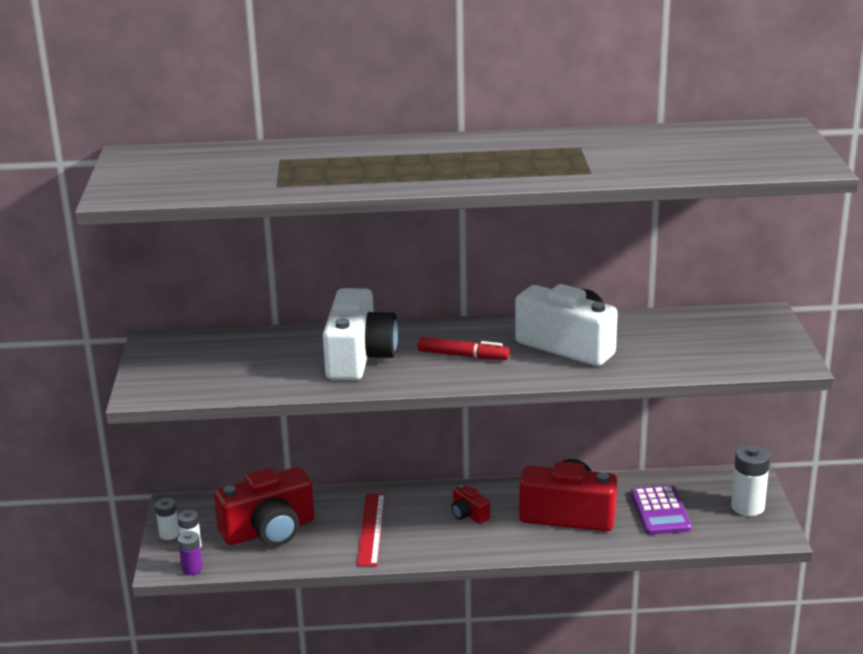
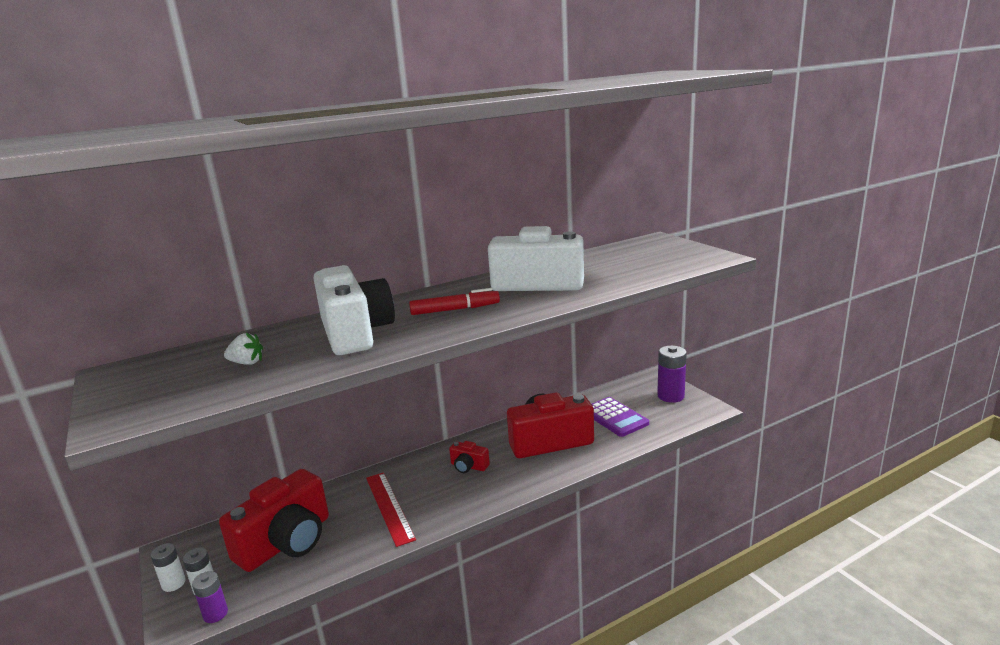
camera: 25 degrees left, 5 degrees down
white battery [731,445,770,516] -> purple battery [657,346,687,403]
none -> white strawberry [224,333,263,365]

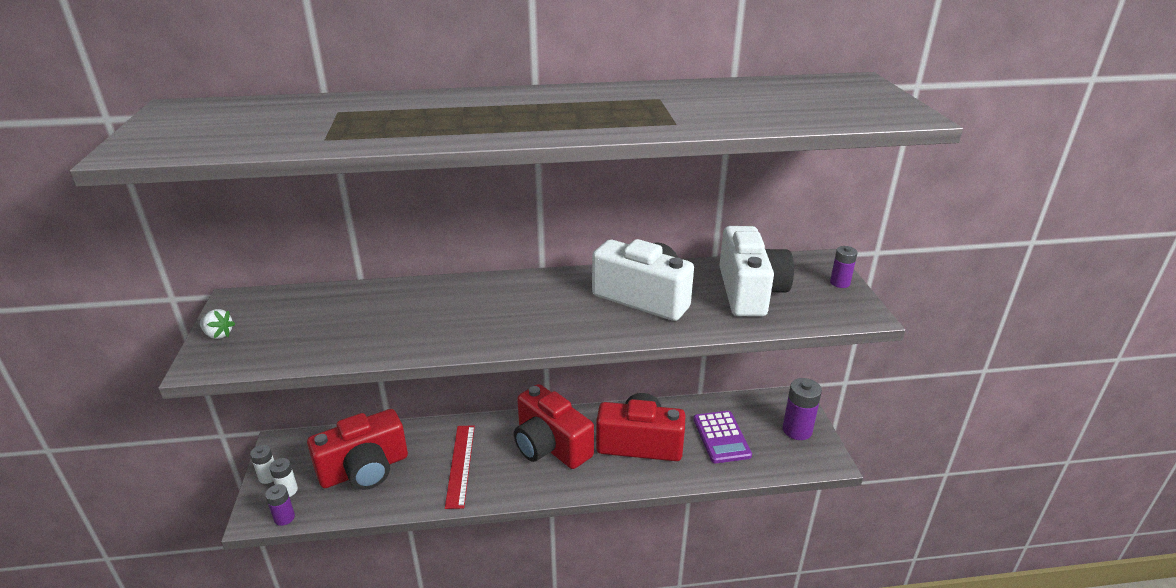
camera: 20 degrees right, 10 degrees up
white strawberry [224,333,263,365] -> white strawberry moved to [200,309,235,339]
white camera [313,265,395,355] -> white camera moved to [719,226,794,317]
red marker [409,288,500,315] -> none
red camera [449,441,490,473] -> red camera [514,384,594,469], size x2.22
none -> purple battery [830,246,858,288]

